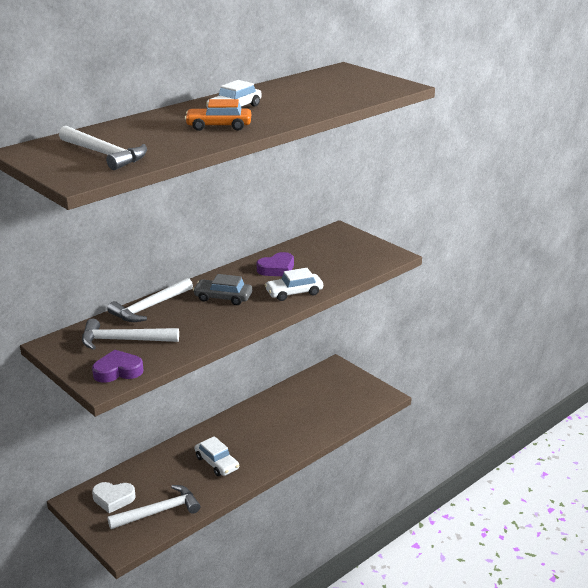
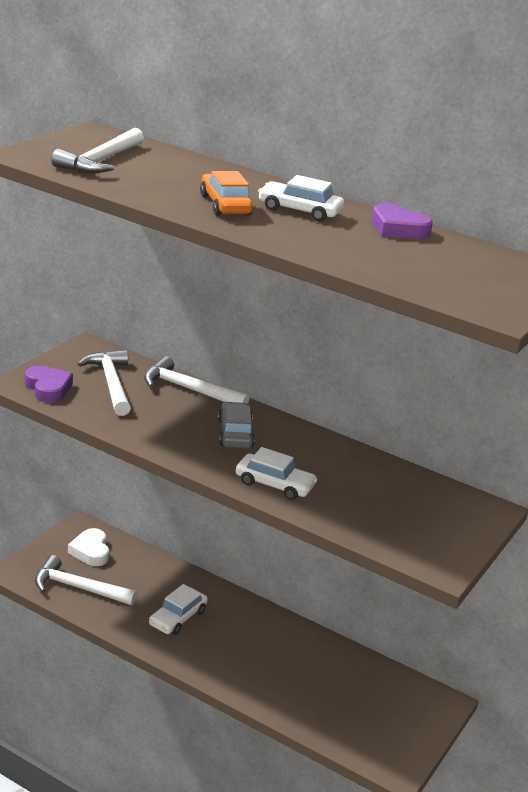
camera: 70 degrees right, 0 degrees up
white hammer [107,485,200,529] -> white hammer turned 150 degrees clockwise [35,555,137,605]
purple heart [257,252,294,276] -> purple heart moved to [372,203,433,239]
white car [265,268,323,301] -> white car turned 150 degrees clockwise [236,447,318,500]

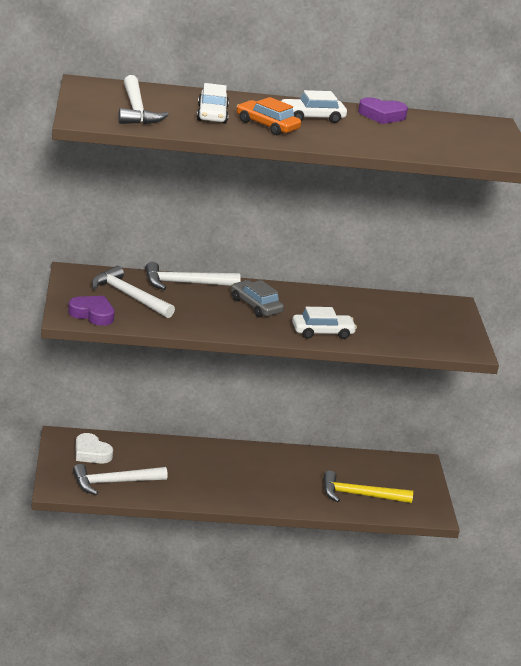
camera: 35 degrees left, 0 degrees up
white car [149,584,208,635] -> white car moved to [197,83,229,124]
none -> yellow hammer [324,471,413,503]

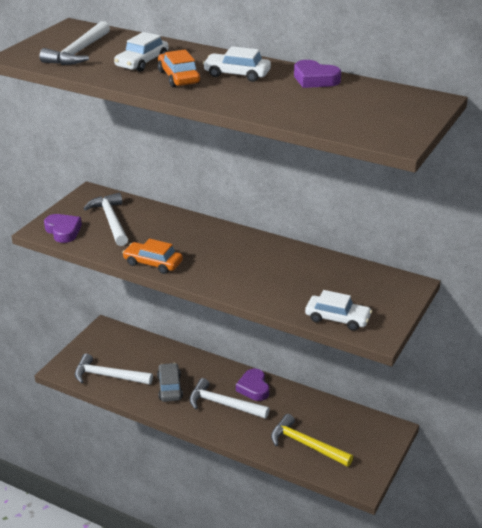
camera: 35 degrees right, 5 degrees up
white heart [75,433,113,464] -> none
white hammer [145,262,241,290] -> white hammer moved to [189,378,270,419]
grey car [231,280,284,317] -> grey car moved to [157,363,183,402]
white car [292,307,357,339] -> white car moved to [305,290,372,331]
none -> orange car [122,239,183,274]
none -> purple heart [236,369,269,401]

